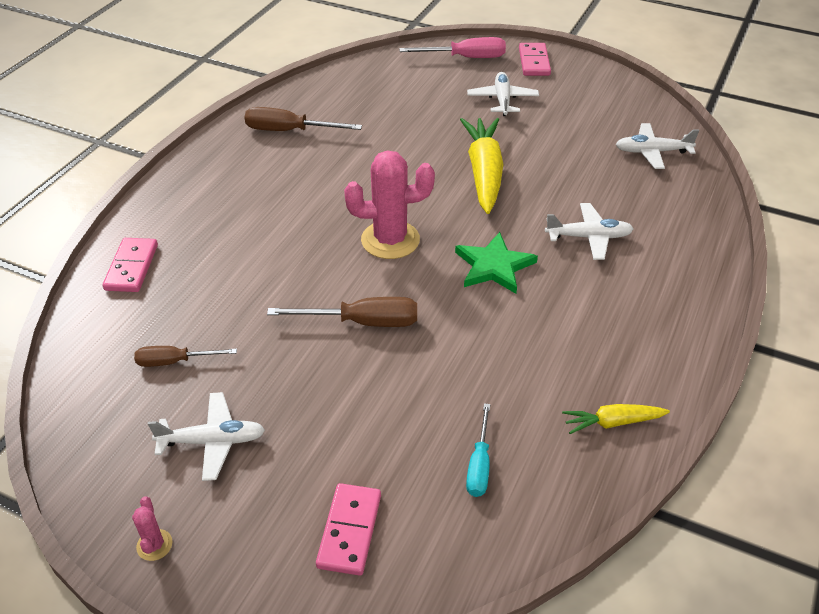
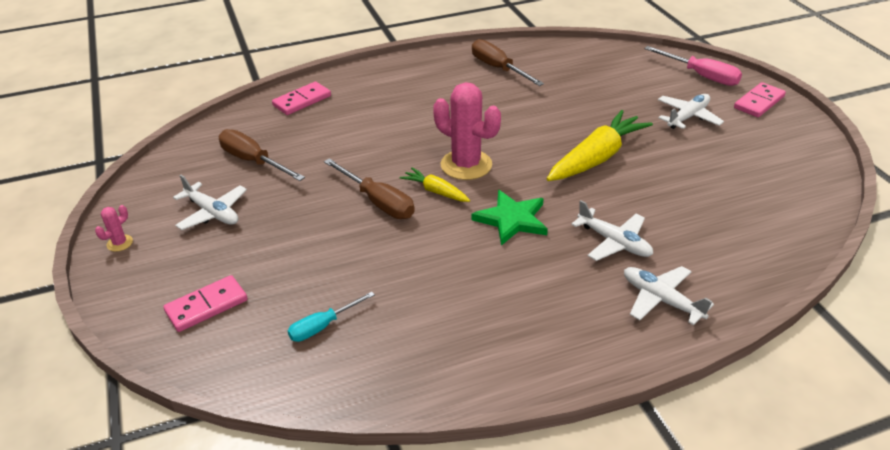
camera: 45 degrees right, 5 degrees down
brown screwdriver [134,346,237,367] -> brown screwdriver [219,129,305,181], size x1.56
yellow carrot [562,404,670,434] -> yellow carrot moved to [400,168,470,202]
white plane [616,123,699,169] -> white plane moved to [624,266,714,325]

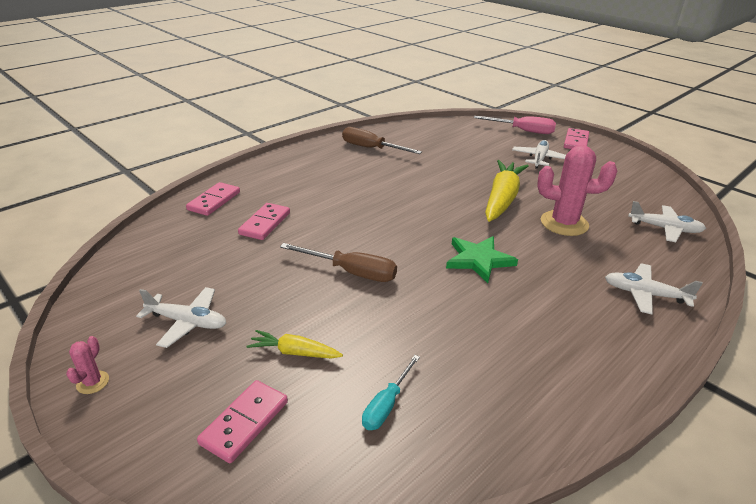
camera: 25 degrees left, 5 degrees down
brown screwdriver [219,129,305,181] -> none
yellow carrot [400,168,470,202] -> yellow carrot moved to [246,330,343,359]
pink cactus [433,82,501,180] -> pink cactus moved to [537,145,617,236]
white plane [571,200,653,261] -> white plane moved to [628,201,706,242]
none -> pink domino [238,203,290,240]

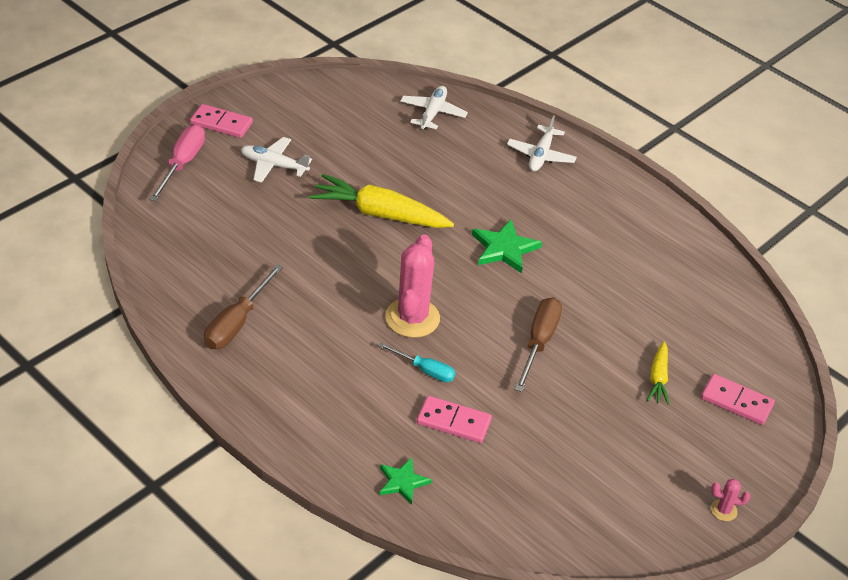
camera: 95 degrees left, 10 degrees up
white plane [136,287,226,348] -> none
pink domino [186,182,240,216] -> green star [379,458,432,505]
turquoise screwdriver [362,355,420,430] -> turquoise screwdriver moved to [379,343,455,382]
pink cactus [537,145,617,236] -> pink cactus moved to [385,234,440,338]

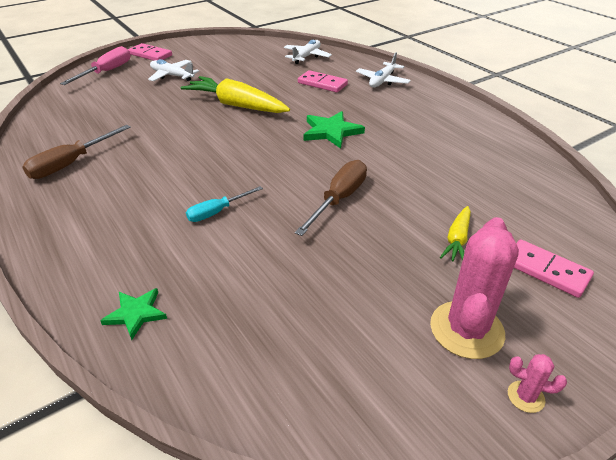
camera: 15 degrees right, 5 degrees down
turquoise screwdriver [379,343,455,382] -> turquoise screwdriver turned 105 degrees clockwise [186,186,263,222]
pink cactus [385,234,440,338] -> pink cactus moved to [430,217,519,359]
pink domino [417,396,492,443] -> pink domino moved to [298,70,348,92]

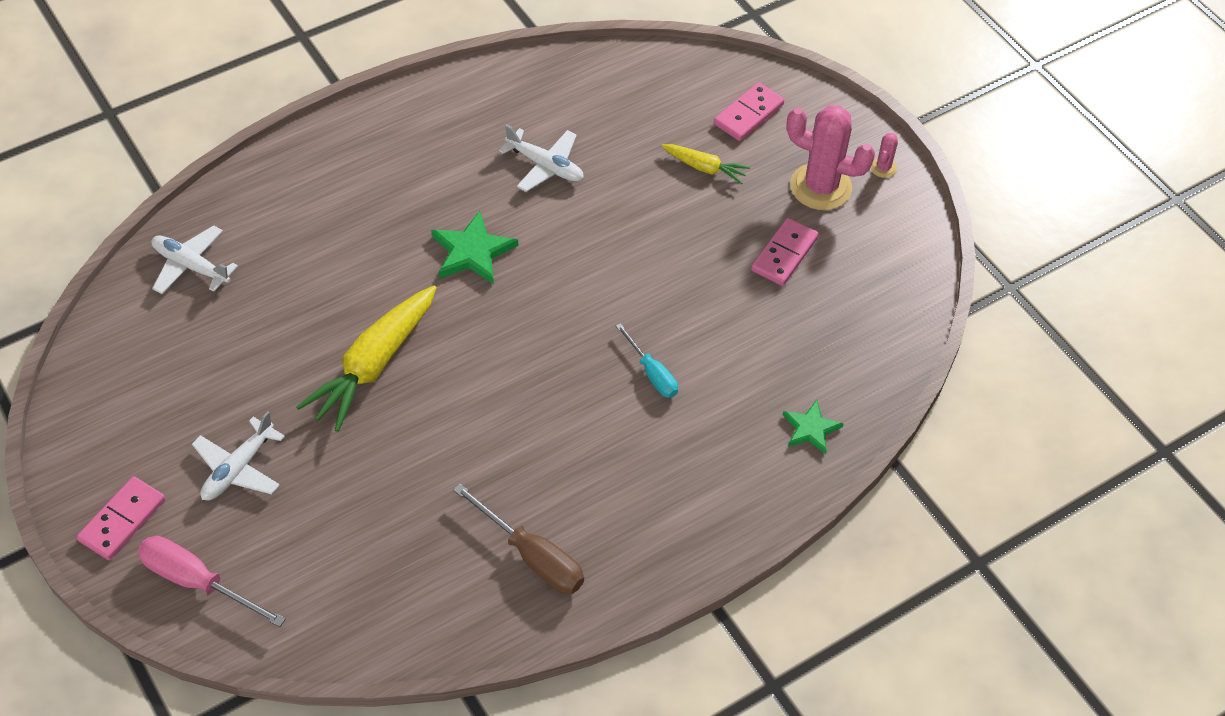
camera: 90 degrees left, 15 degrees up
brown screwdriver [295,160,367,236] -> none
pink domino [298,70,348,92] -> pink domino moved to [751,218,819,286]
white plane [356,52,411,88] -> white plane moved to [499,124,584,192]

